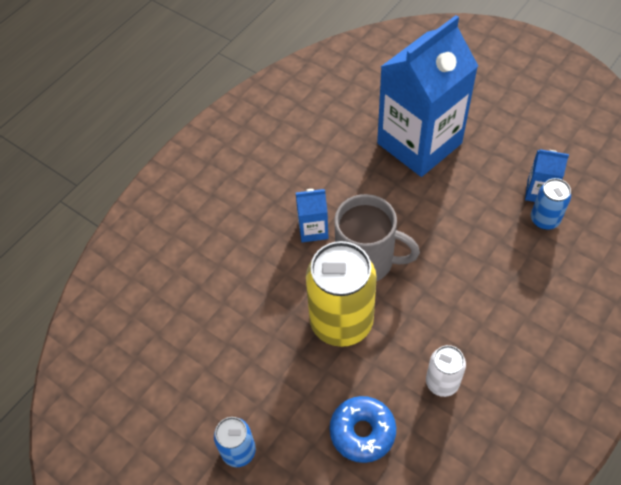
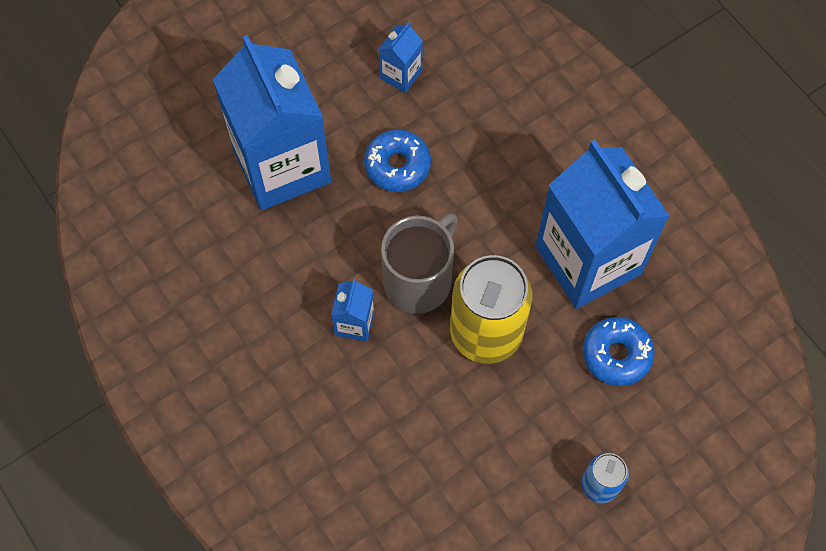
camera: 75 degrees left, 10 degrees up
white can [426,345,466,397] -> blue carton [535,140,669,309]
blue can [531,178,571,230] -> none
none -> blue donut [364,129,431,192]

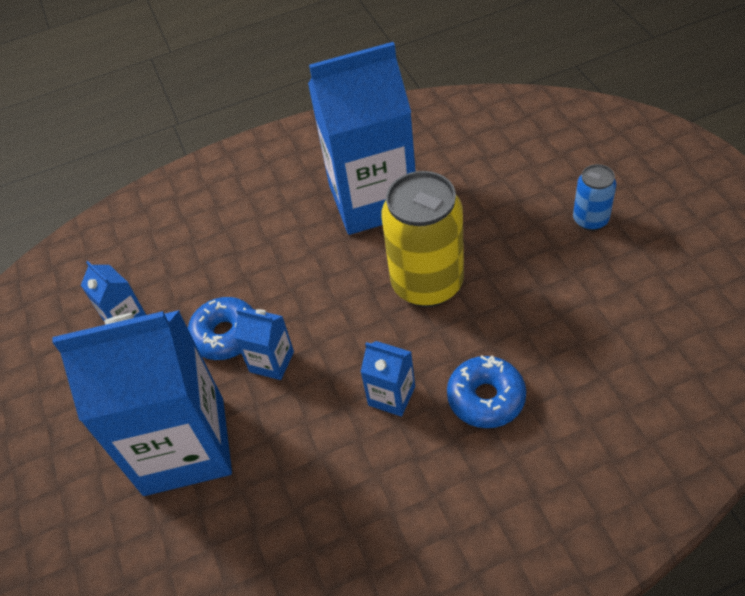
camera: 70 degrees left, 15 degrees down
grey mug [381,213,458,314] -> none
blue donut [583,317,655,386] -> blue donut moved to [447,355,526,428]
none -> blue carton [234,308,294,380]

